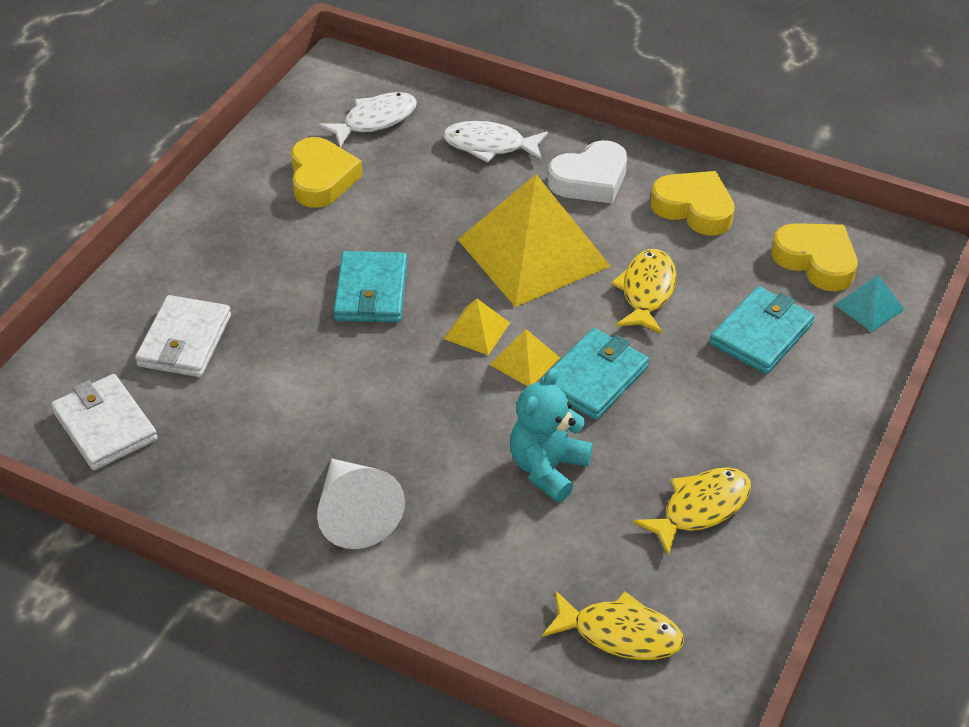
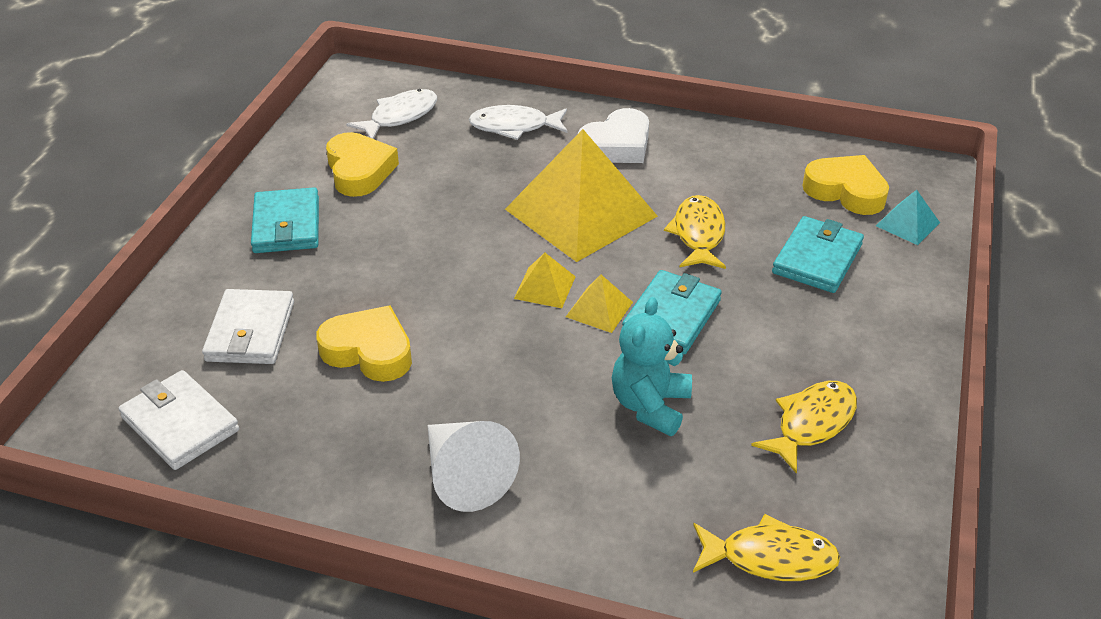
camera: 10 degrees left, 5 degrees down
turquoise wallet [333,251,407,322] -> turquoise wallet moved to [251,187,319,253]
yellow heart [651,171,735,236] -> yellow heart moved to [316,306,412,382]

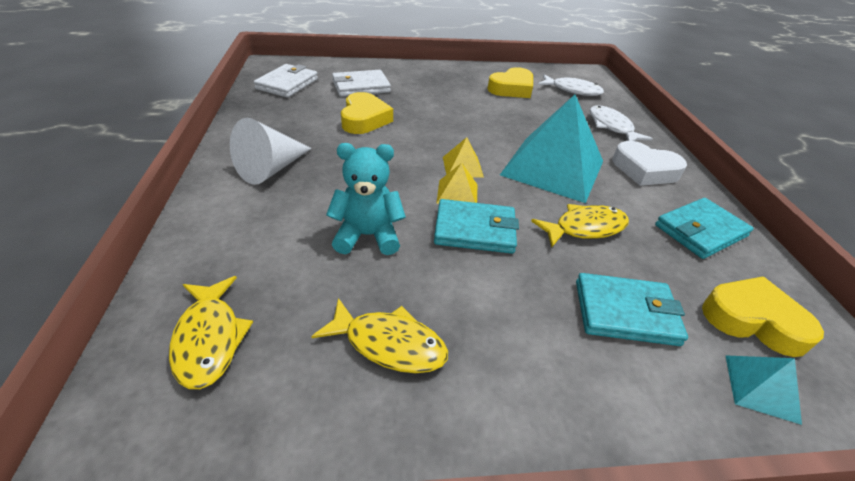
camera: 65 degrees right, 0 degrees up
turquoise wallet [251,187,319,253] -> turquoise wallet moved to [655,198,754,259]
yellow pyramid [505,129,658,262] -> turquoise pyramid [500,95,603,203]
yellow heart [802,155,889,215] -> yellow heart turned 75 degrees counterclockwise [702,276,824,357]

